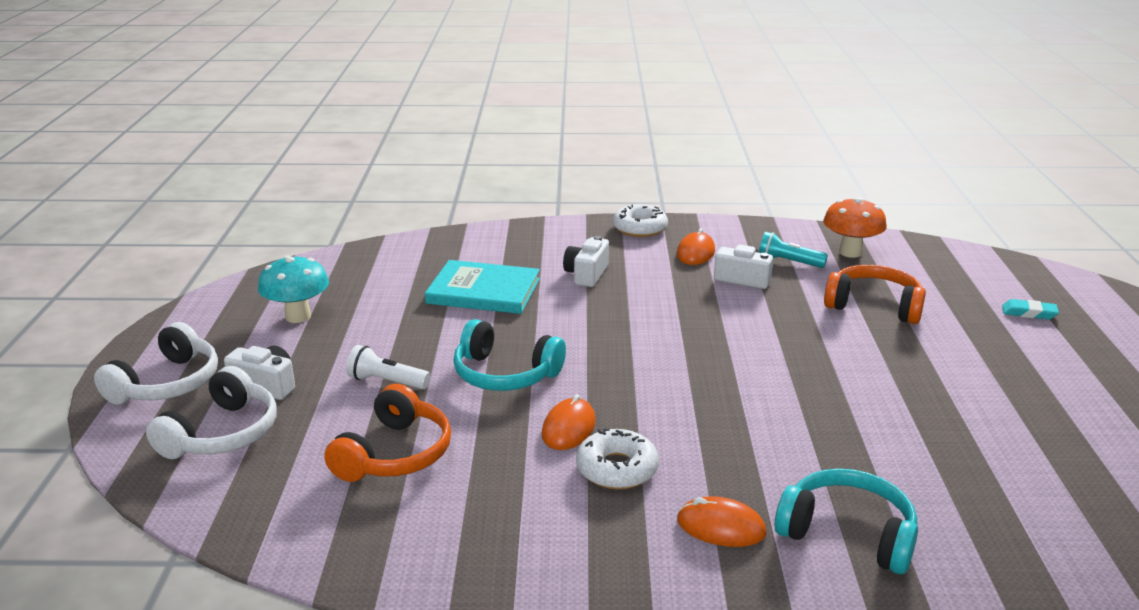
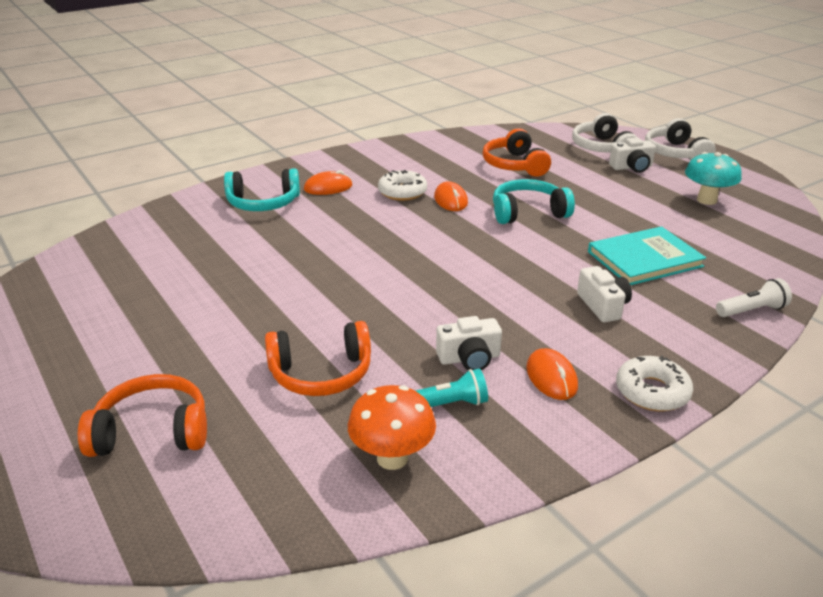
camera: 145 degrees right, 5 degrees up
white flashlight [346,345,430,389] -> white flashlight moved to [716,278,792,317]
turquoise eraser [1002,299,1059,320] -> orange headphones [78,374,207,457]

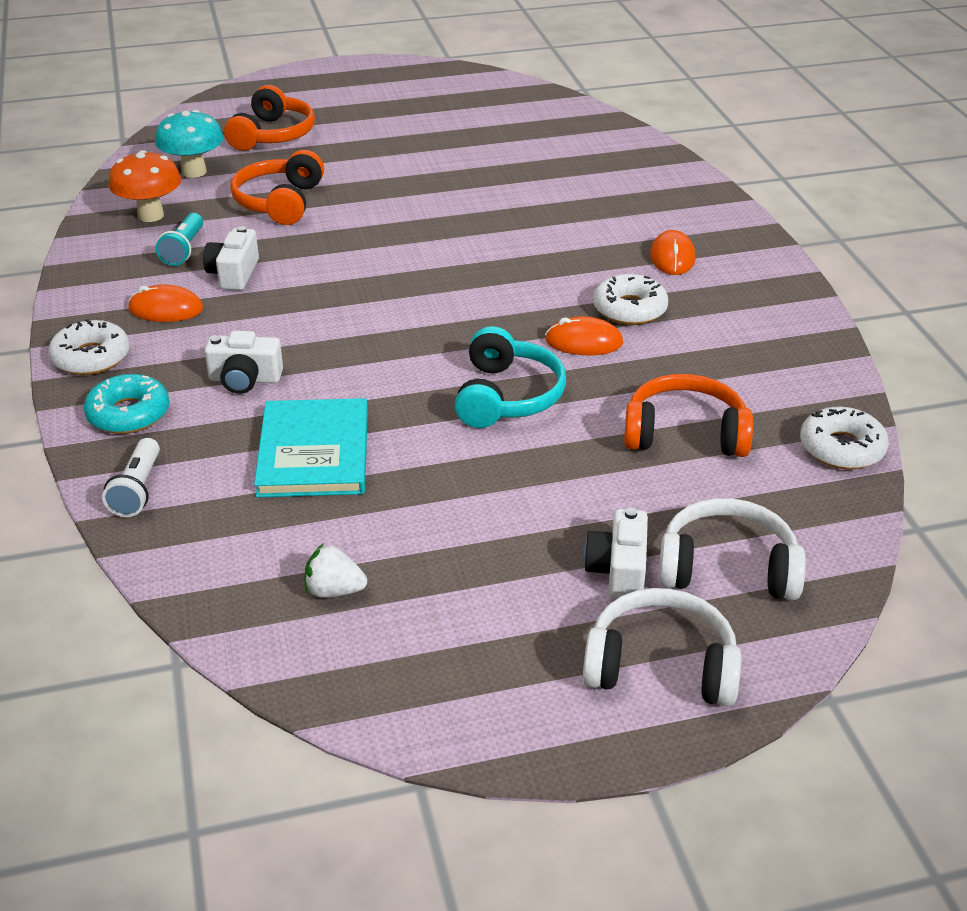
camera: 110 degrees right, 5 degrees up
turquoise headphones [224,168,300,211] -> none
turquoise mushroom [685,152,742,205] -> turquoise mushroom moved to [155,110,224,178]
none -> turquoise donut [84,374,169,434]
none -> white strawberry [305,544,367,598]
none -> white donut [800,407,889,469]

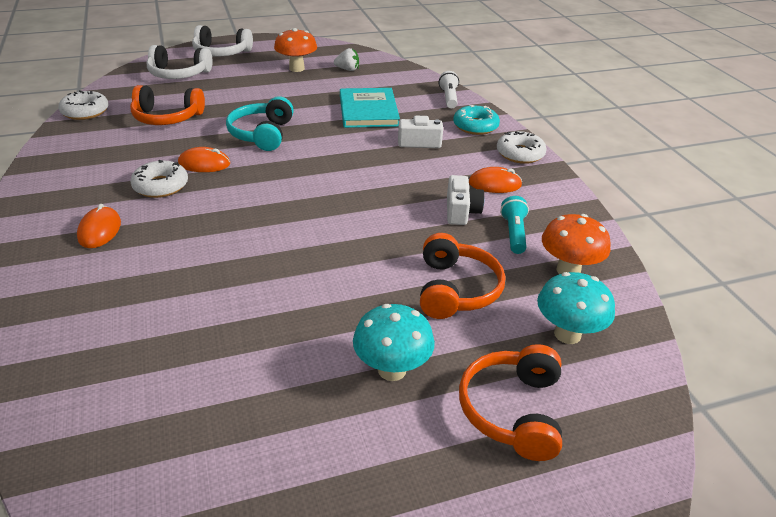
camera: 175 degrees right, 0 degrees up
white camera [584,508,648,598] -> none
none -> orange mushroom [274,28,317,72]
none -> turquoise mushroom [353,304,435,381]

